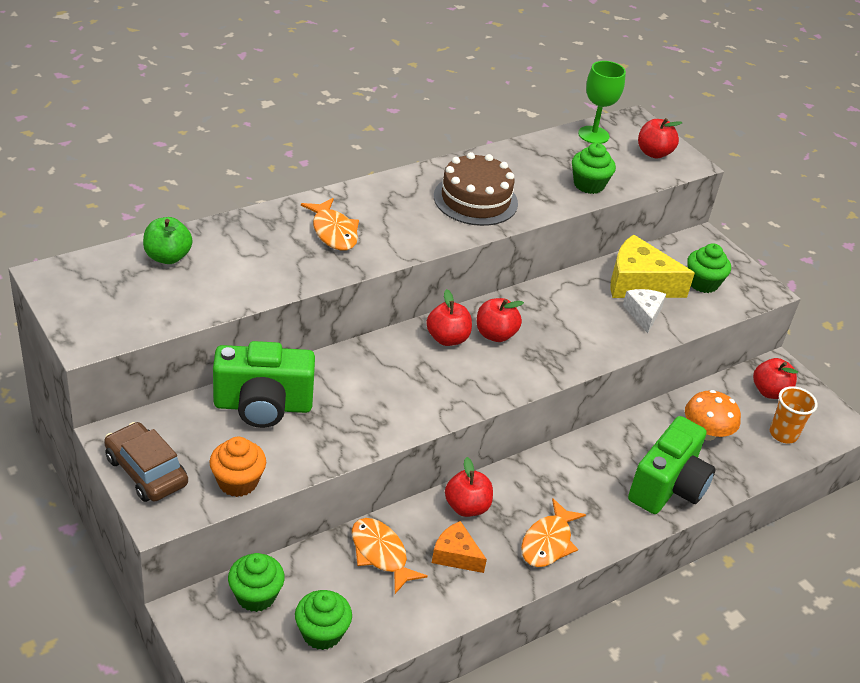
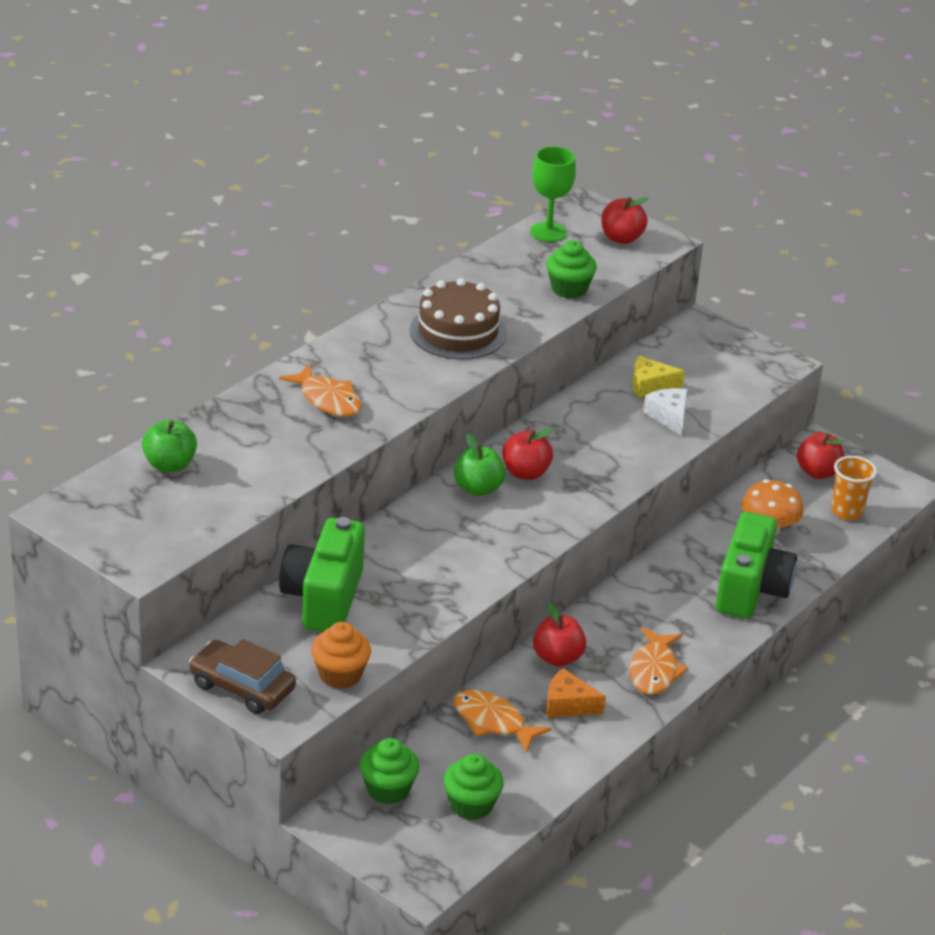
camera: 15 degrees left, 5 degrees down
green camera [213,341,315,428] -> green camera turned 120 degrees clockwise [279,517,365,632]
red apple [426,289,472,346] -> green apple [454,434,505,496]
yellow cheese [610,234,695,298] -> yellow cheese [632,356,685,398], size x0.57
green cupcake [687,243,731,293] -> none

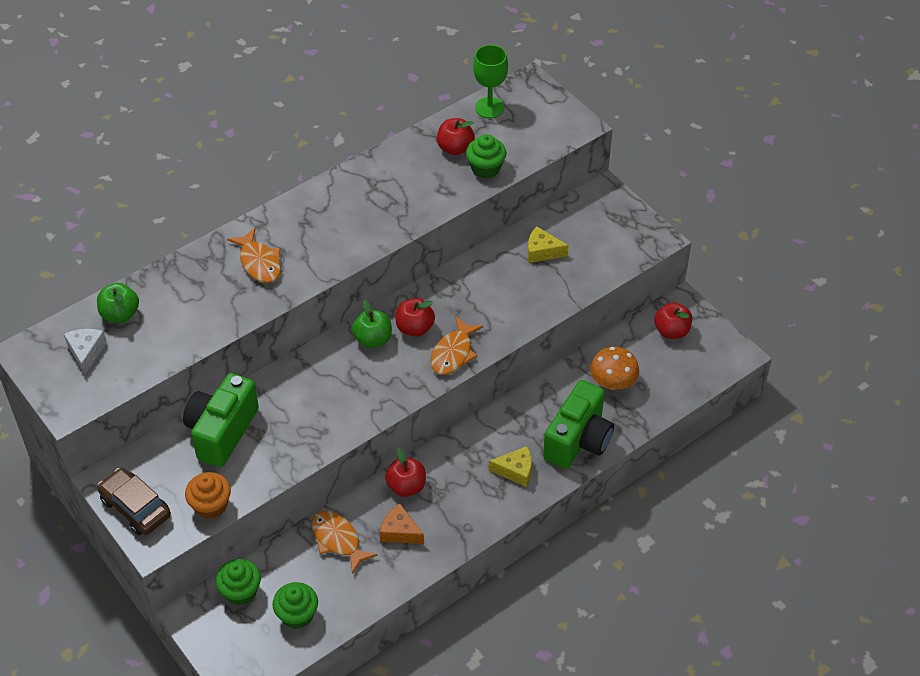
camera: 15 degrees right, 15 degrees up
brown cake [410,278,507,360] -> none
red apple [601,197,649,244] -> red apple moved to [437,118,475,155]
orange fish [630,627,688,695] -> orange fish moved to [431,316,483,375]
white cheese [643,388,688,435] -> white cheese moved to [64,329,107,374]
orange cup [831,456,877,520] -> none
none -> yellow cheese [489,446,532,487]

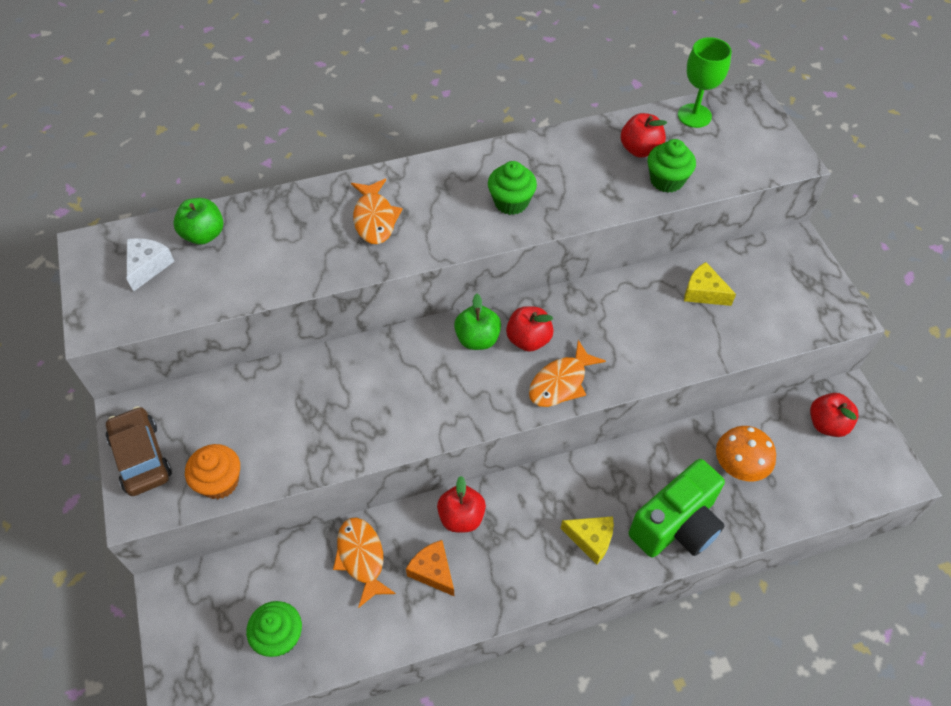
camera: 20 degrees right, 5 degrees up
green camera [183,373,259,467] -> none
green cupcake [215,559,261,605] -> green cupcake moved to [488,161,537,215]

